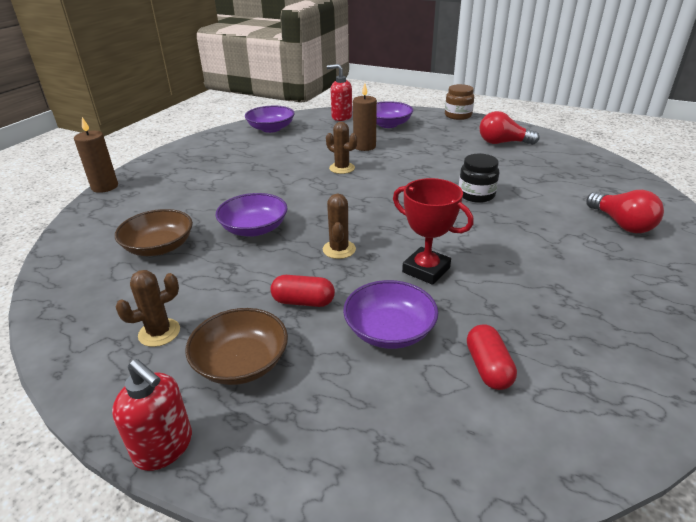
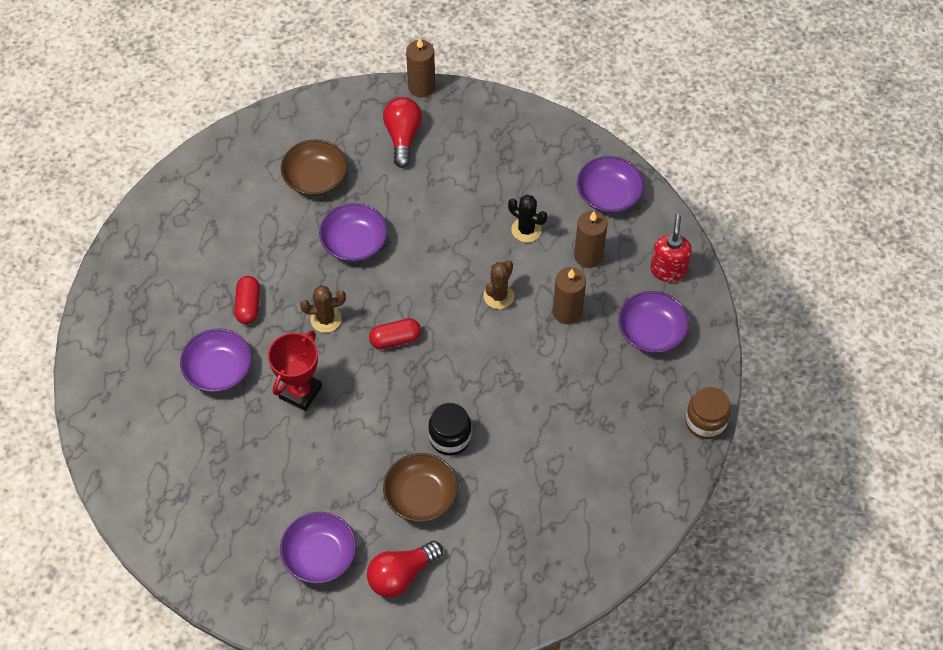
camera: 80 degrees right, 25 degrees up
red soap dispenser [112,359,192,471] -> none
brown cactus [116,270,180,347] -> none
brown bowl [185,308,288,385] -> brown bowl moved to [383,453,458,522]
red capsule [467,324,517,390] -> red capsule moved to [369,318,421,349]
red light bulb [479,111,539,145] -> red light bulb moved to [383,97,422,168]
none -> purple bowl [280,512,356,584]
none -> black cactus [508,195,547,242]
none -> brown candle [574,211,608,268]

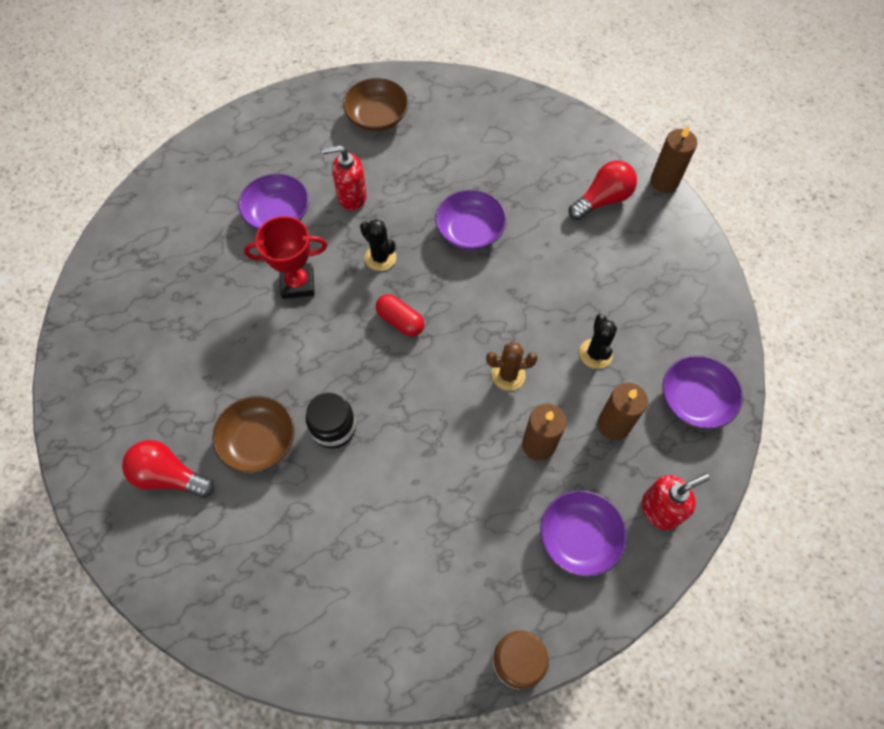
camera: 55 degrees right, 5 degrees up
red capsule [234,276,260,324] -> red soap dispenser [322,145,367,211]
purple bowl [280,512,356,584] -> none
brown bowl [281,139,348,196] -> brown bowl moved to [343,78,409,132]
brown cactus [300,285,346,333] -> black cactus [360,219,396,271]

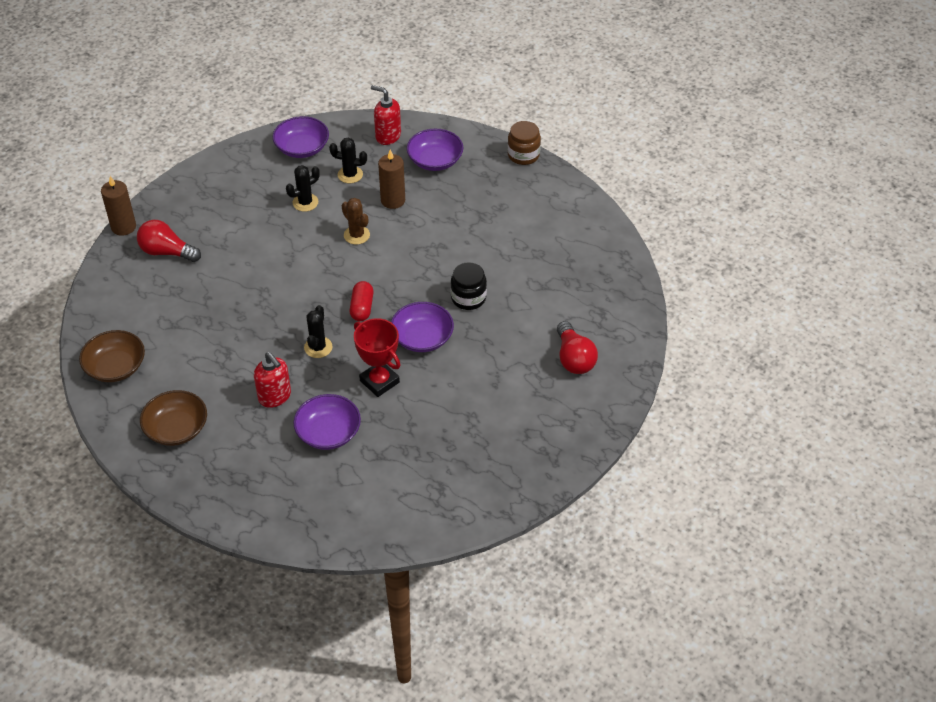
camera: 125 degrees left, 15 degrees down
brown bowl [212,396,295,473] -> brown bowl moved to [79,330,145,382]
purple bowl [435,190,506,250] -> purple bowl moved to [391,302,454,352]
brown candle [597,383,648,440] -> black cactus [329,137,367,183]

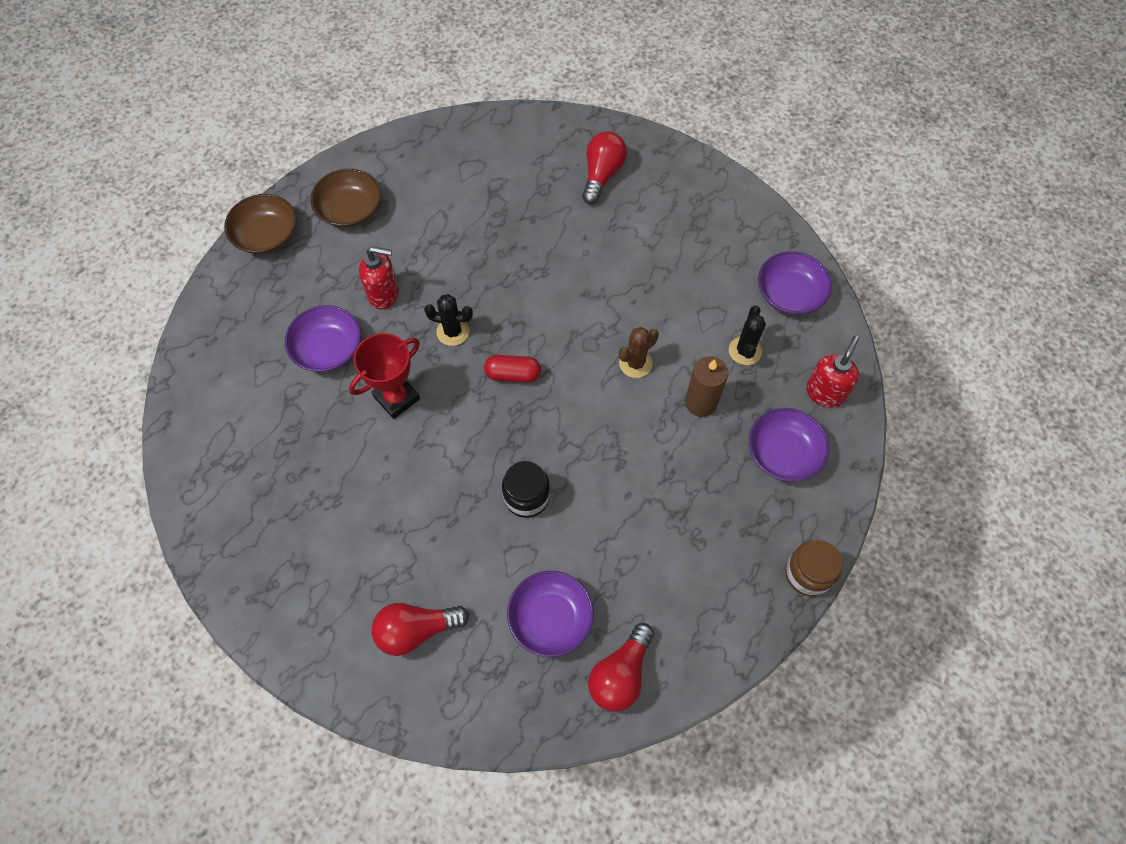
camera: 90 degrees right, 15 degrees up
brown bowl [79,330,145,382] -> brown bowl moved to [224,194,296,254]
brown candle [101,176,136,236] -> none
red soap dispenser [254,352,291,408] -> red soap dispenser turned 135 degrees counterclockwise [359,247,399,309]
black cactus [286,165,320,212] -> none
purple bowl [391,302,454,352] -> purple bowl moved to [507,571,594,657]
none -> red light bulb [588,623,654,712]

